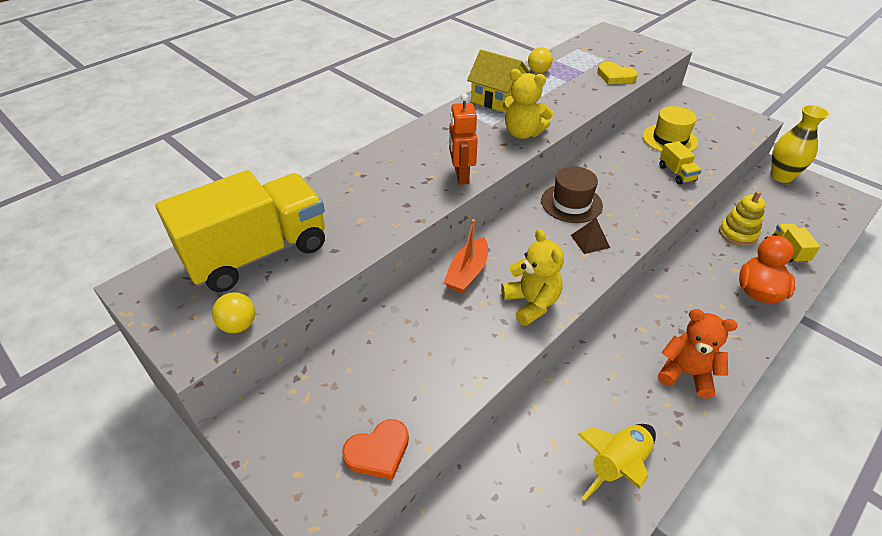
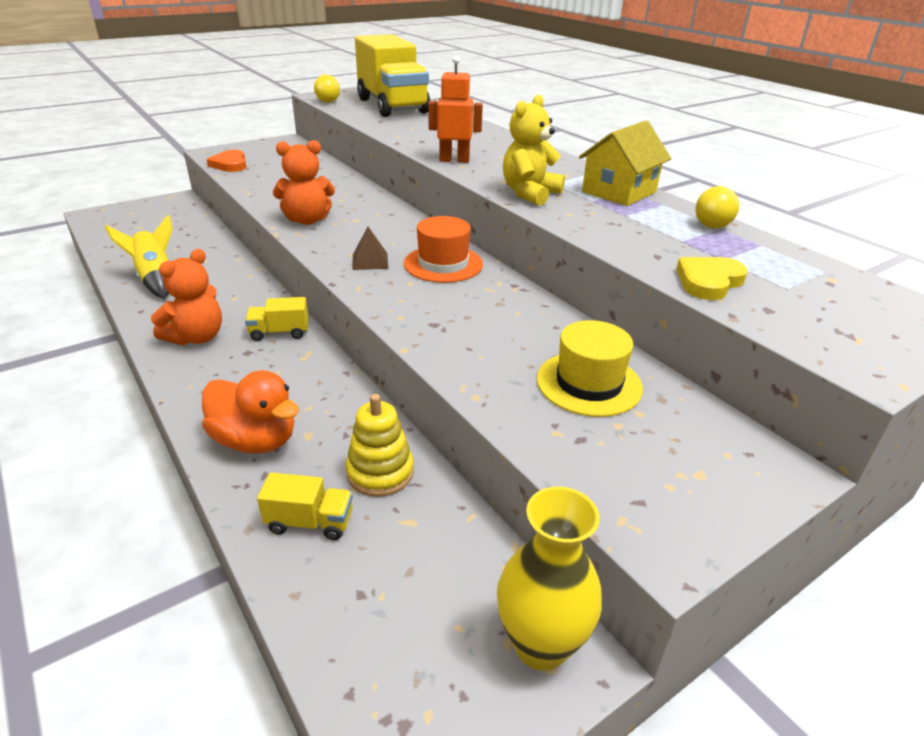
camera: 100 degrees right, 10 degrees down
orange boat [443,219,488,293] -> none
yellow teddy bear [501,229,564,326] -> orange teddy bear [273,140,335,225]
brown hat [541,166,603,223] -> orange hat [404,216,483,283]
yellow truck [659,141,702,185] -> yellow truck moved to [245,297,309,341]

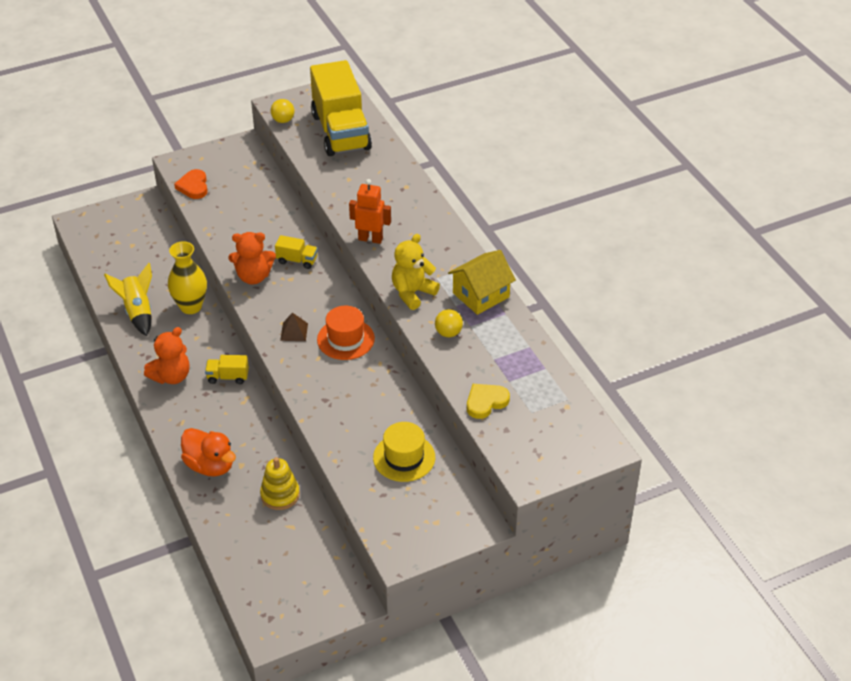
camera: 10 degrees right, 10 degrees up
yellow truck [257,473,353,540] -> yellow truck moved to [275,235,318,269]
yellow vase [497,487,602,671] -> yellow vase moved to [168,241,207,314]
yellow ball [695,186,739,228] -> yellow ball moved to [435,309,463,337]

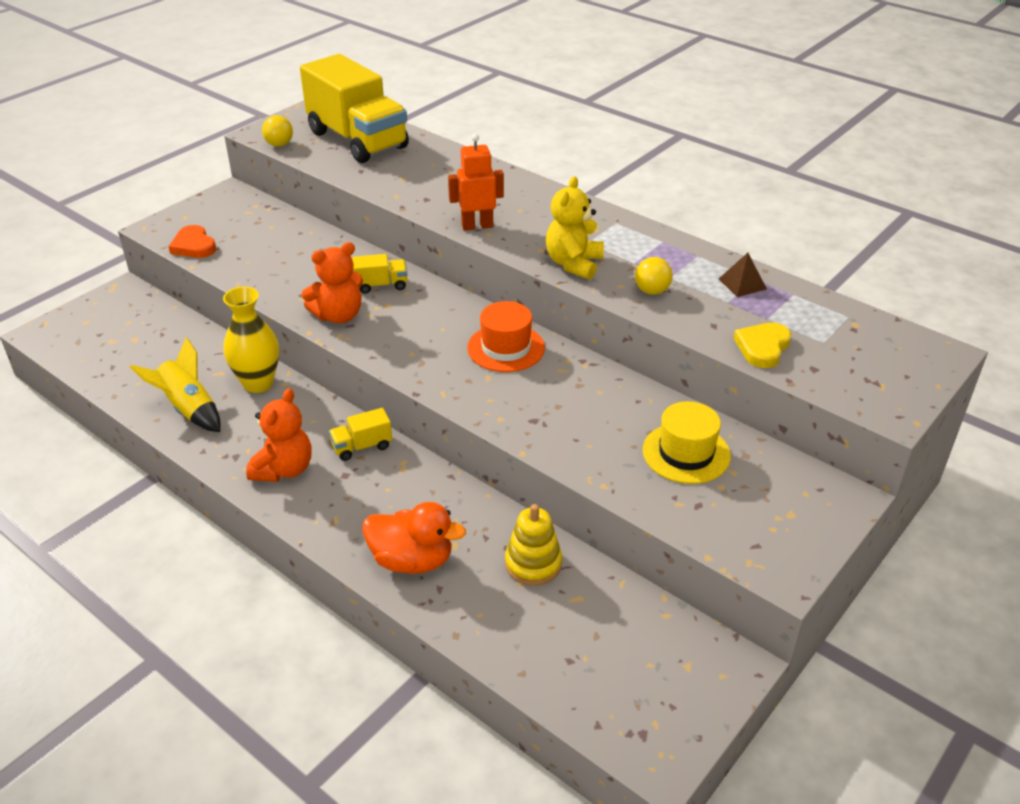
camera: 25 degrees left, 5 degrees down
brown pyramid [280,312,308,341] -> brown pyramid moved to [719,253,767,297]
yellow house [448,250,516,315] -> none

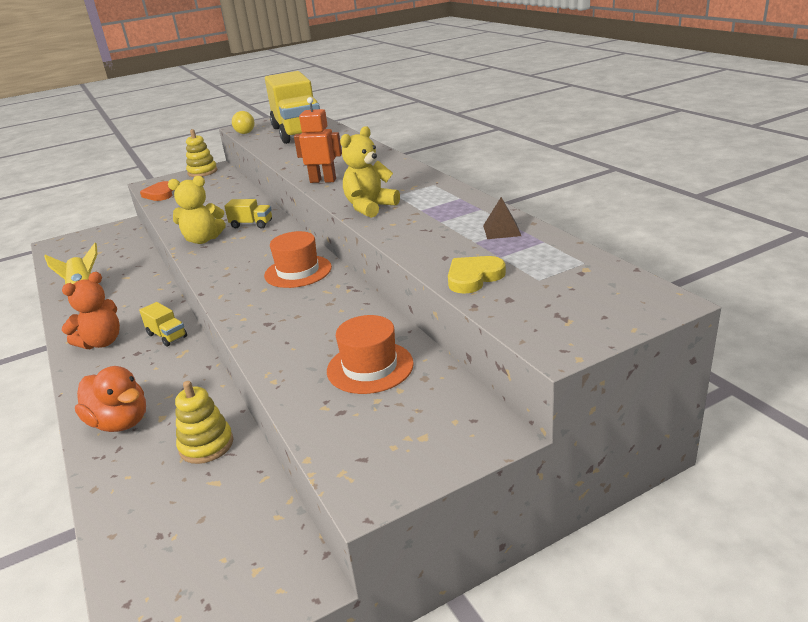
camera: 25 degrees right, 10 degrees down
yellow vase [223,287,279,393] -> none
orange teddy bear [301,242,363,323] -> yellow teddy bear [168,176,226,244]
yellow truck [329,408,392,461] -> yellow truck turned 135 degrees counterclockwise [139,302,187,346]
yellow ball [635,257,673,295] -> none
yellow hat [643,401,731,484] -> orange hat [327,315,414,394]
none -> yellow stacking toy [186,129,217,177]

